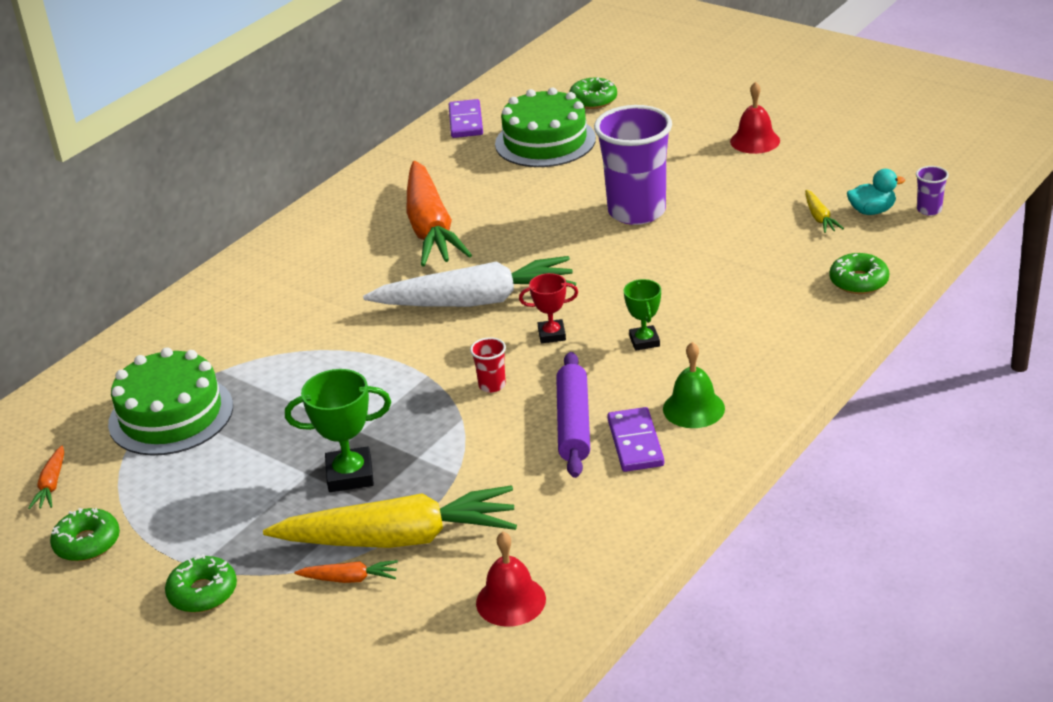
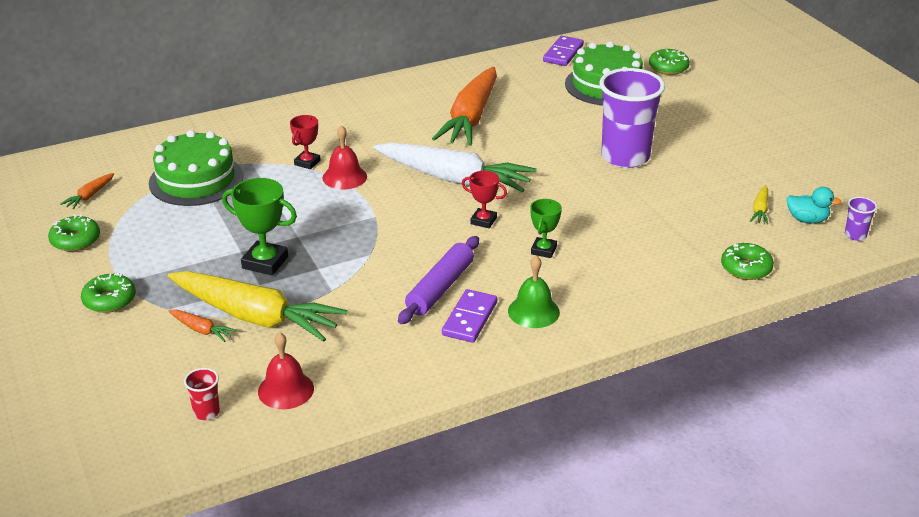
camera: 25 degrees right, 0 degrees up
red cup [470,337,506,393] -> red cup moved to [184,368,220,420]
red bell [730,82,780,154] -> red bell moved to [322,125,367,189]
none -> red trophy [290,115,321,169]

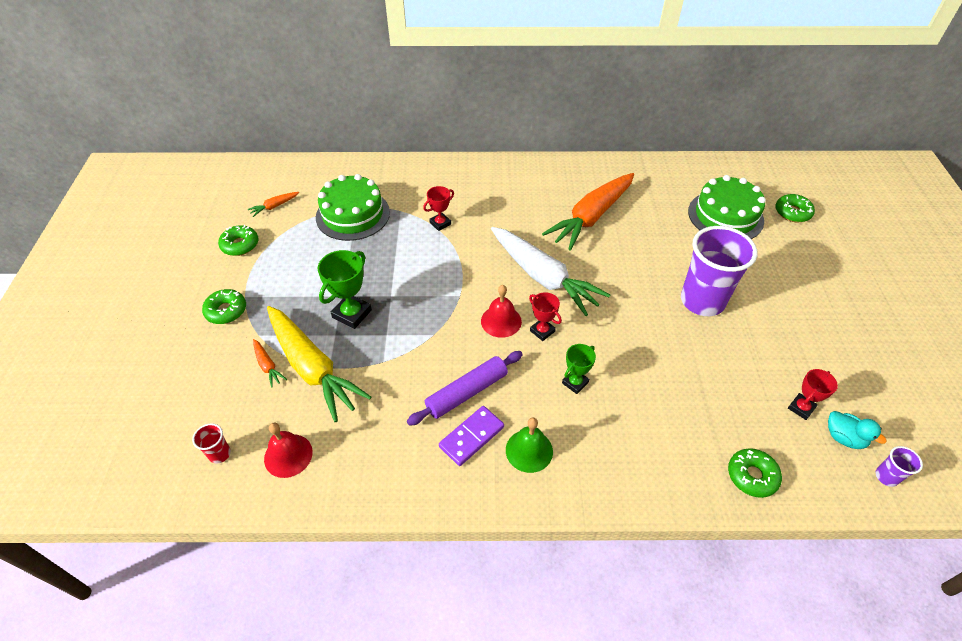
camera: 25 degrees right, 15 degrees up
green trophy [222,178,297,275] -> green trophy turned 75 degrees clockwise [318,250,372,329]
red bell [322,125,367,189] -> red bell moved to [481,285,522,338]
purple domino [543,36,584,66] -> none
yellow carrot [750,185,768,225] -> red trophy [788,369,838,420]

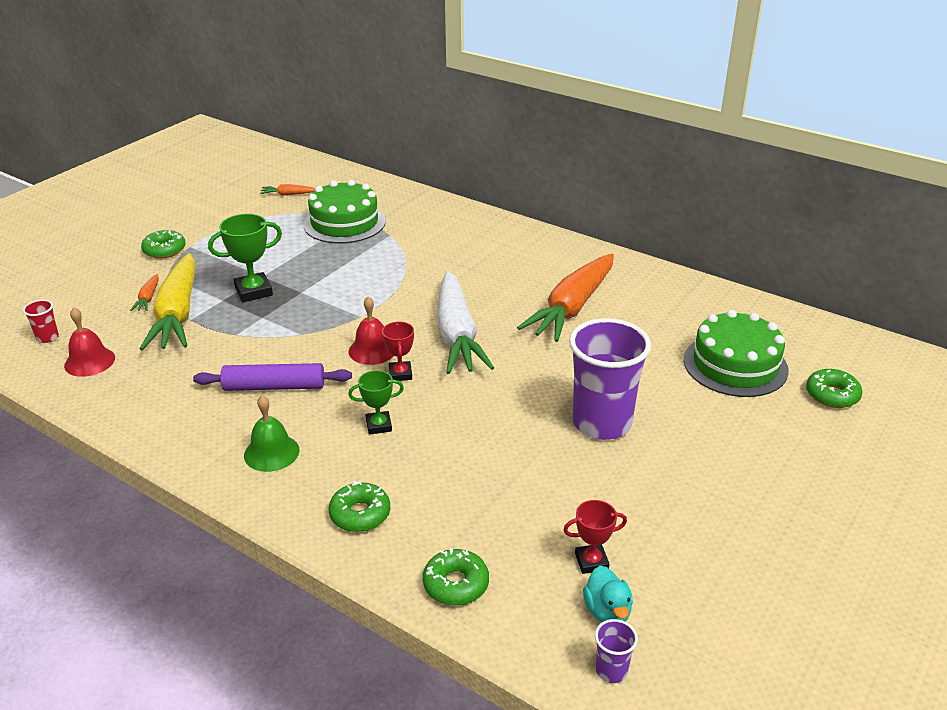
camera: 35 degrees right, 15 degrees down
green donut [218,225,258,256] -> green donut moved to [329,481,390,532]
red trophy [423,186,454,231] -> none
purple domino [439,406,504,466] -> none
orange carrot [542,173,634,251] -> orange carrot turned 45 degrees counterclockwise [517,254,614,342]

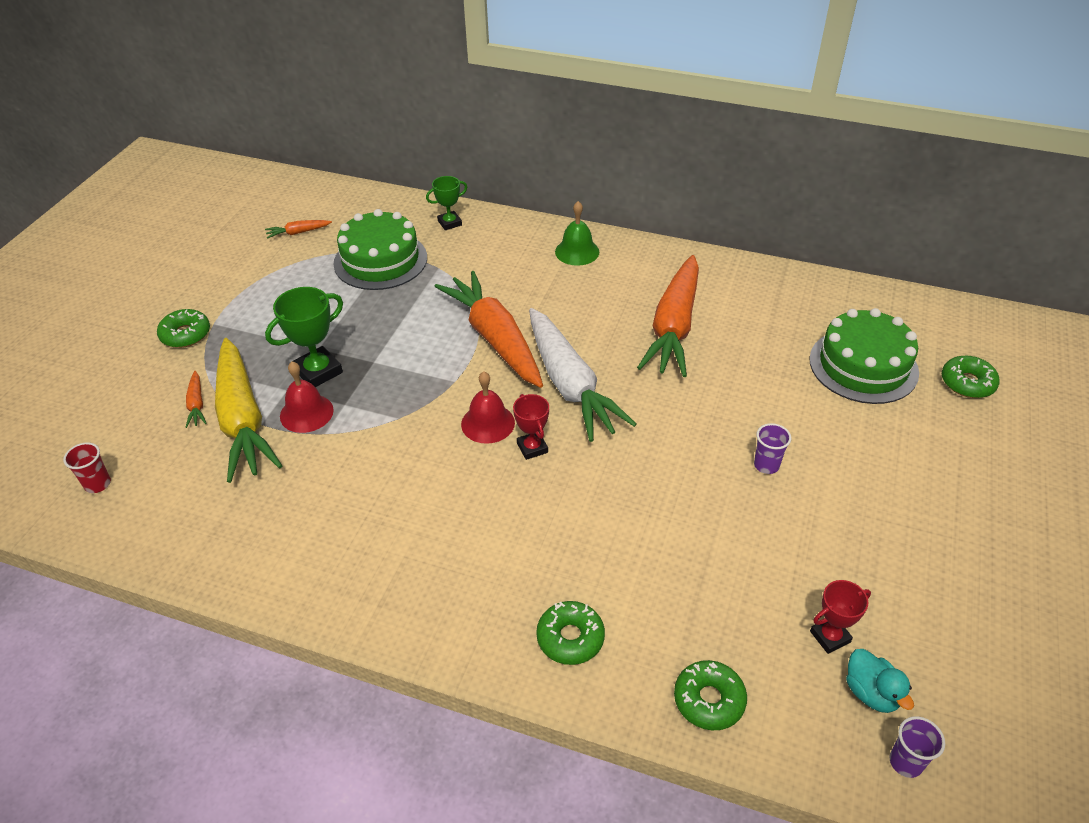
camera: 15 degrees left, 10 degrees up
red bell [64,307,115,377] -> red bell moved to [280,361,334,433]
purple rolling pin [193,363,352,391] -> none
green bell [244,395,300,472] -> green bell moved to [555,201,599,266]
green trophy [348,370,404,435] -> green trophy moved to [426,176,467,230]
purple cup [569,318,651,440] -> purple cup [754,423,791,474], size x0.41
none -> orange carrot [434,271,543,388]

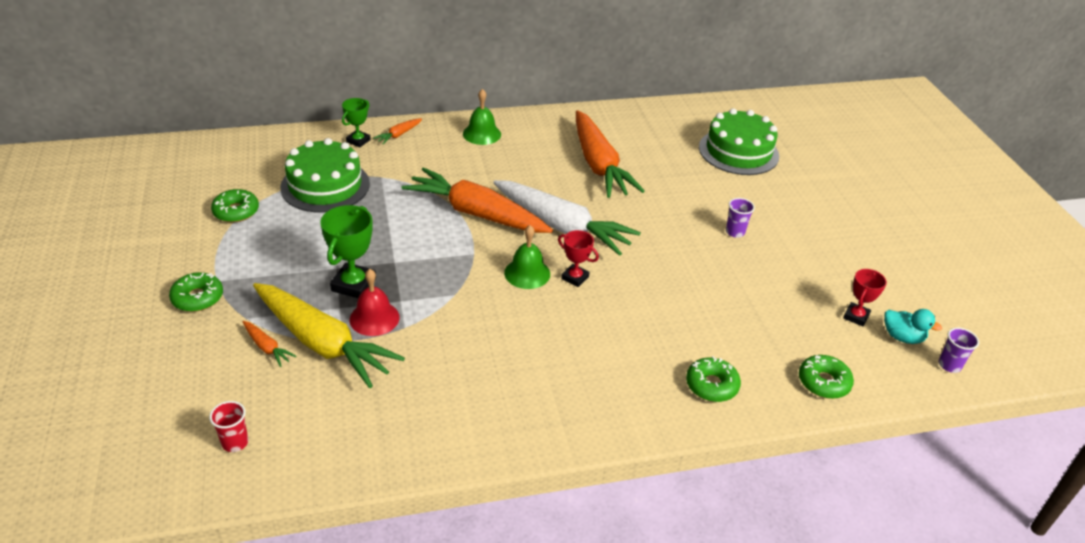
camera: 35 degrees left, 5 degrees down
orange carrot [265,220,332,239] -> orange carrot moved to [373,118,422,144]
red bell [461,372,515,444] -> green bell [504,225,550,289]
green donut [942,356,1000,398] -> green donut moved to [211,189,259,223]

